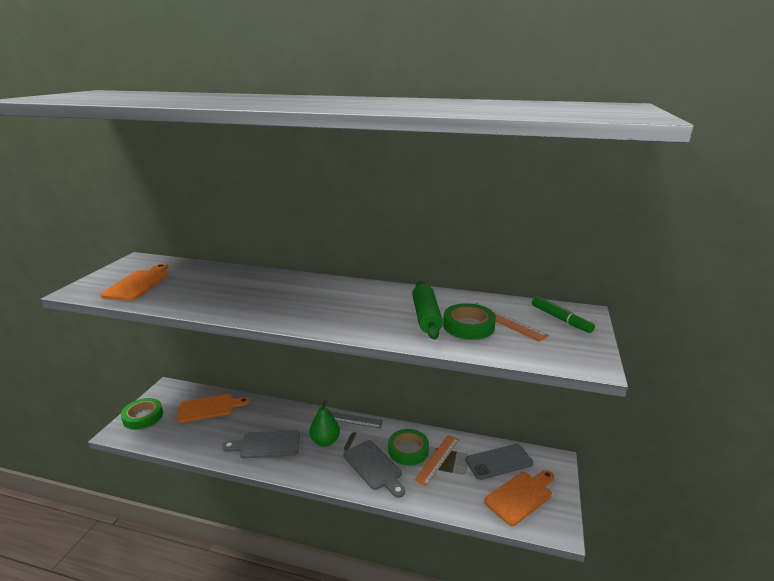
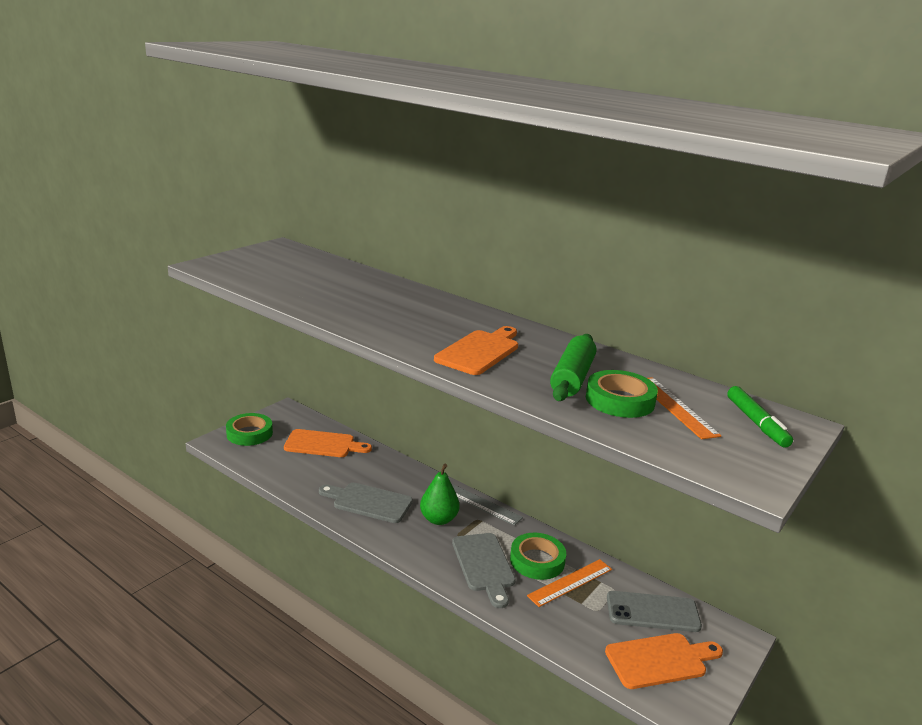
camera: 20 degrees right, 0 degrees up
orange cutting board [100,263,168,301] -> orange cutting board moved to [434,326,518,375]

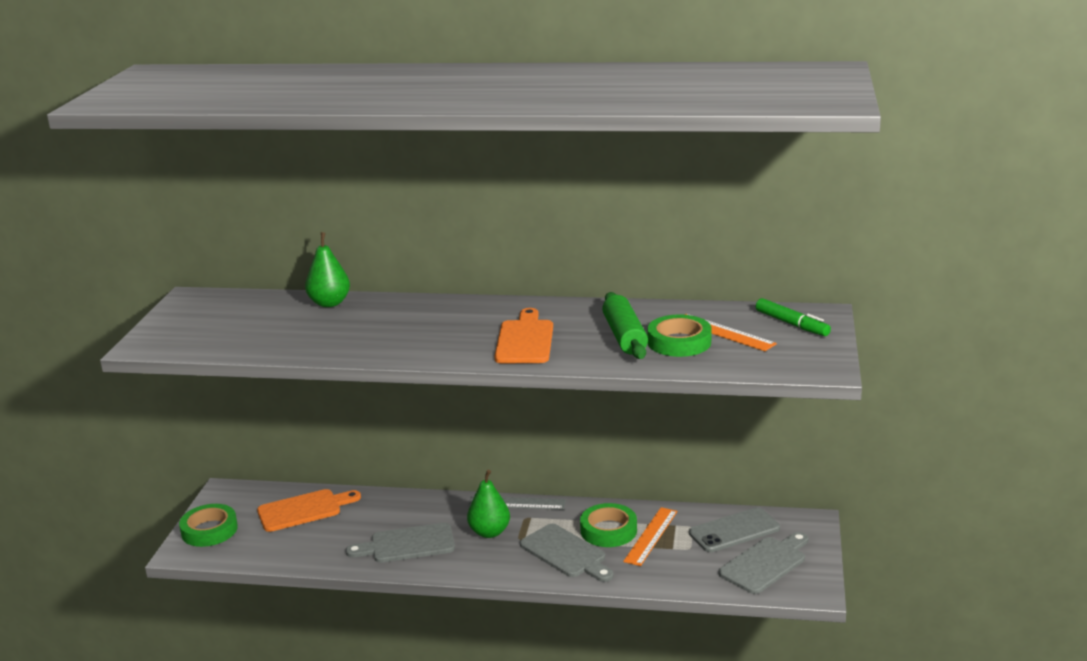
camera: 25 degrees left, 0 degrees up
orange cutting board [605,633,723,689] -> grey cutting board [718,532,808,594]
none -> green pear [305,232,350,307]

